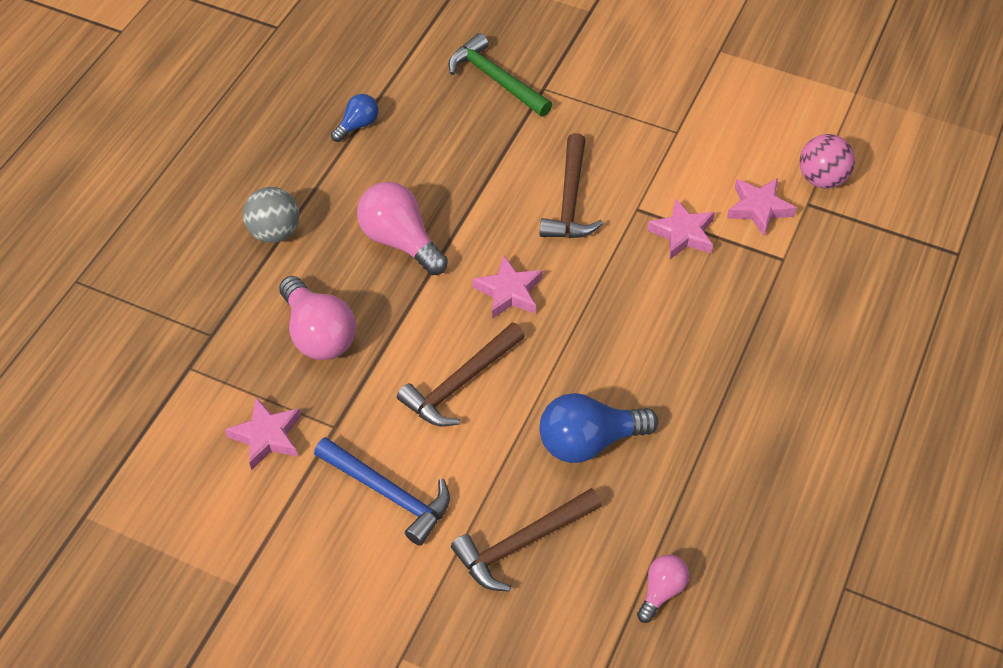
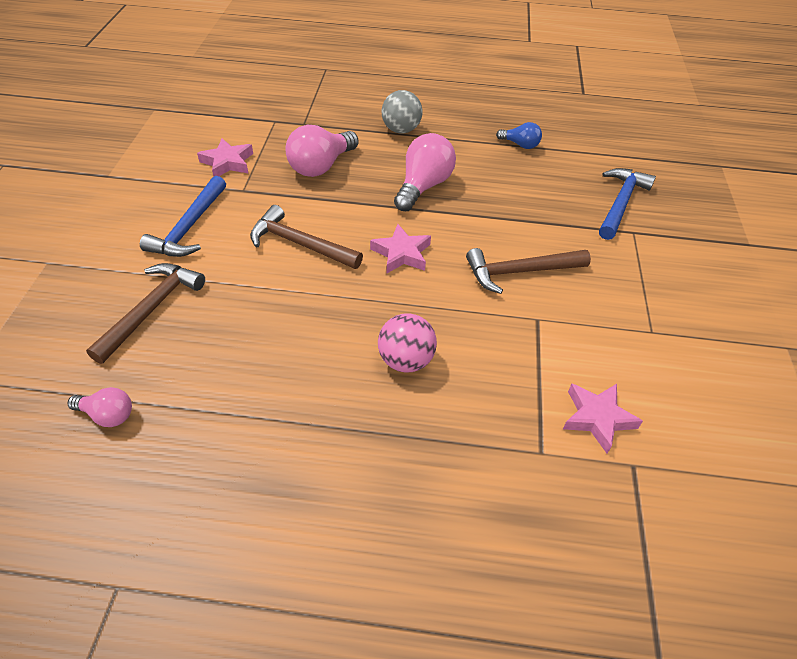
camera: 70 degrees right, 5 degrees down
green hammer [448,33,552,117] -> blue hammer [599,168,656,240]
brown hammer [451,488,602,591] -> brown hammer turned 75 degrees clockwise [86,263,205,364]
blue light bulb [539,393,658,463] -> none
pink star [647,198,715,259] -> none
pink ball [800,134,855,189] -> pink ball moved to [378,313,437,373]

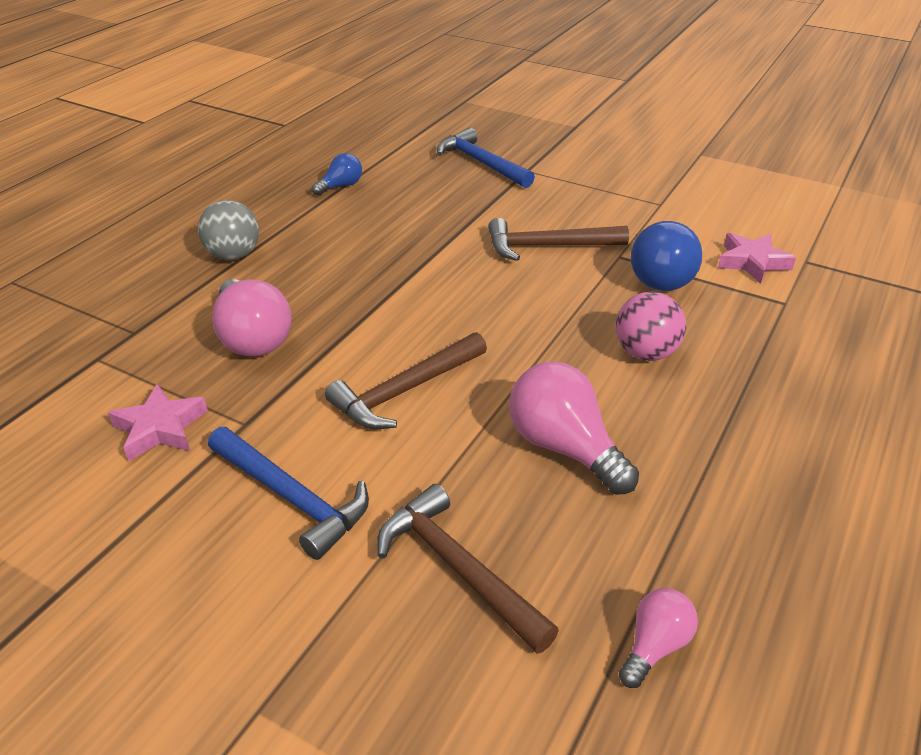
camera: 65 degrees left, 10 degrees down
pink star [370,224,431,273] -> none
pink light bulb [394,133,456,211] -> pink light bulb moved to [509,361,639,495]
brown hammer [466,248,591,294] -> brown hammer turned 75 degrees clockwise [488,218,629,261]
none -> blue light bulb [631,221,702,291]

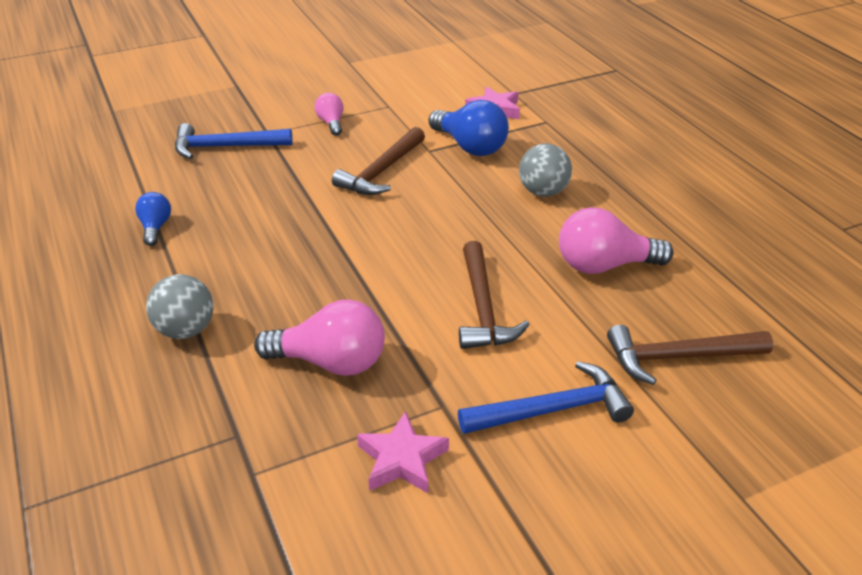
camera: 55 degrees left, 0 degrees up
pink ball [615,292,686,361] -> grey ball [519,143,572,197]
pink light bulb [619,588,698,688] -> pink light bulb moved to [315,93,343,136]

